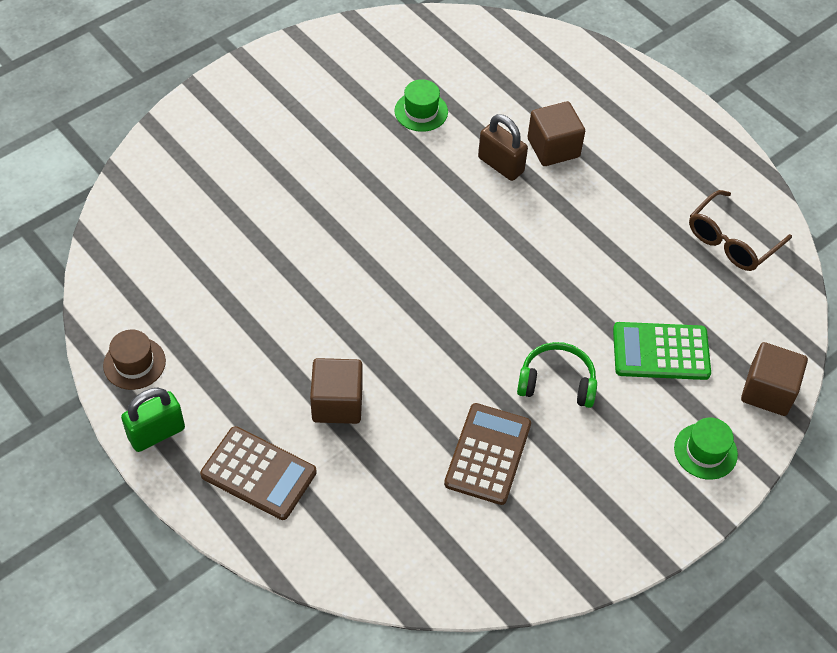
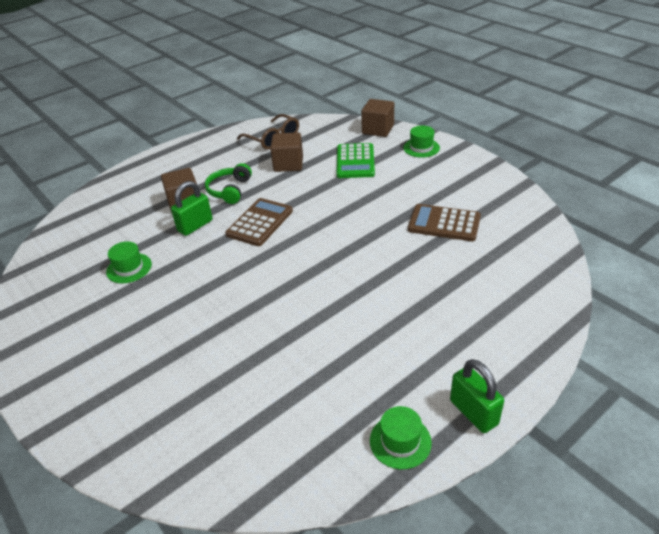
camera: 85 degrees left, 15 degrees down
brown hat [103,330,166,390] -> green hat [370,406,432,469]
brown calculator [200,426,317,520] -> brown calculator moved to [225,198,293,246]
brown cube [310,358,363,424] -> brown cube moved to [270,132,303,172]
brown padlock [478,114,528,181] -> green padlock [171,181,213,236]
green headphones [517,342,597,408] -> green headphones moved to [205,163,252,204]

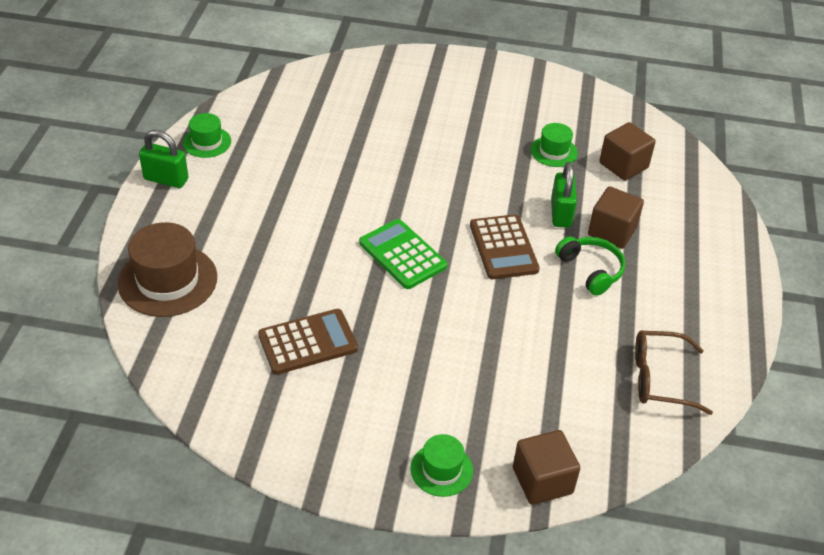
camera: 135 degrees right, 5 degrees up
brown cube [270,132,303,172] -> brown cube moved to [599,122,656,181]
green calculator [336,143,375,178] -> green calculator moved to [359,219,447,289]
none -> brown hat [118,222,217,317]

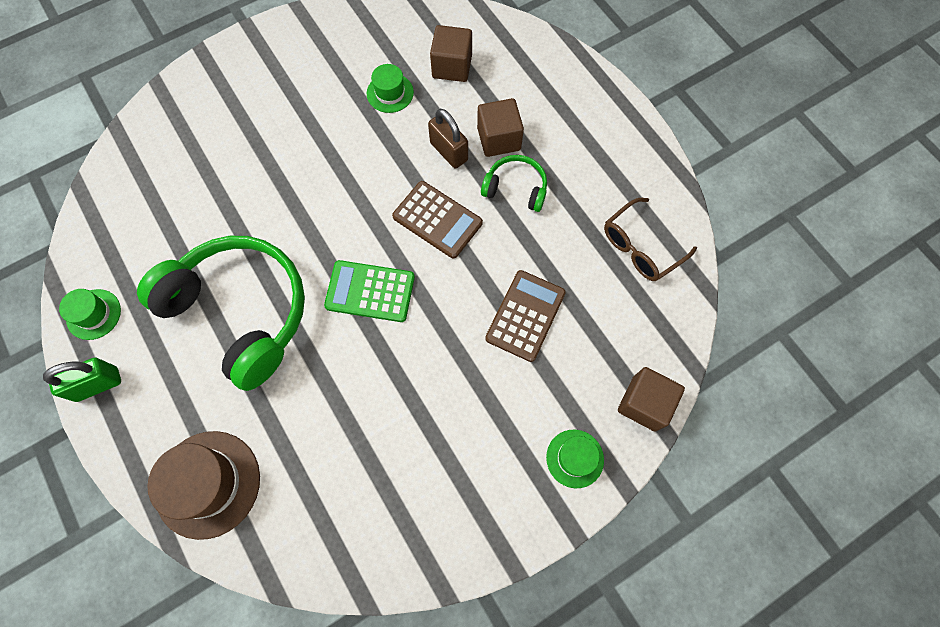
camera: 40 degrees left, 25 degrees up
brown calculator [258,309,358,375] -> brown calculator moved to [485,270,566,362]
green padlock [551,162,577,228] -> brown padlock [428,109,468,168]
none -> green headphones [137,236,305,391]

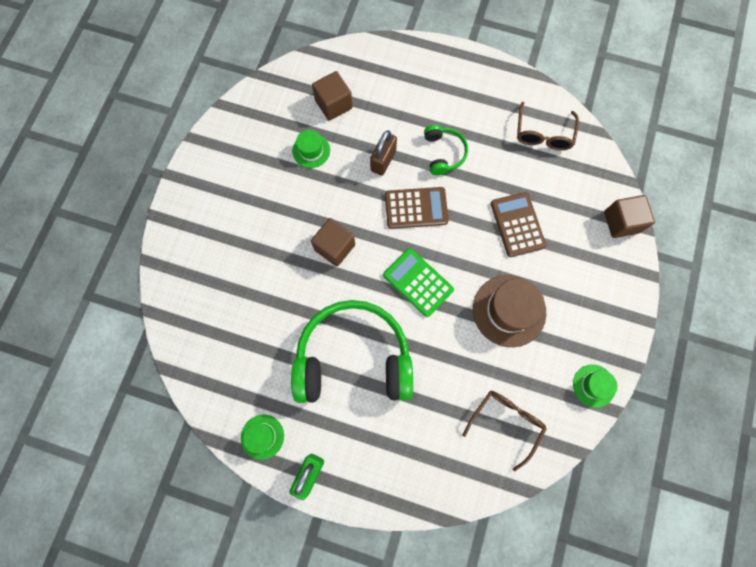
camera: 40 degrees left, 5 degrees up
brown hat [147,431,260,540] -> brown hat moved to [473,275,546,347]
green calculator [324,260,415,322] -> green calculator turned 75 degrees clockwise [383,248,454,317]
brown padlock [428,109,468,168] -> brown padlock turned 75 degrees counterclockwise [370,130,397,176]
brown cube [477,98,524,157] -> brown cube moved to [311,218,355,267]
green headphones [481,155,547,212] -> green headphones turned 105 degrees clockwise [424,125,468,175]
green hat [546,430,604,488] -> green hat moved to [573,364,618,408]
none -> brown glasses [462,391,547,472]

